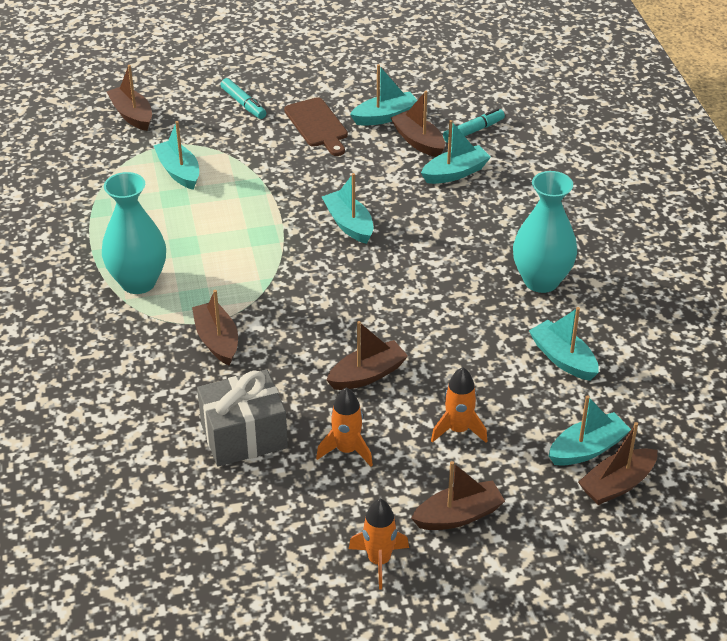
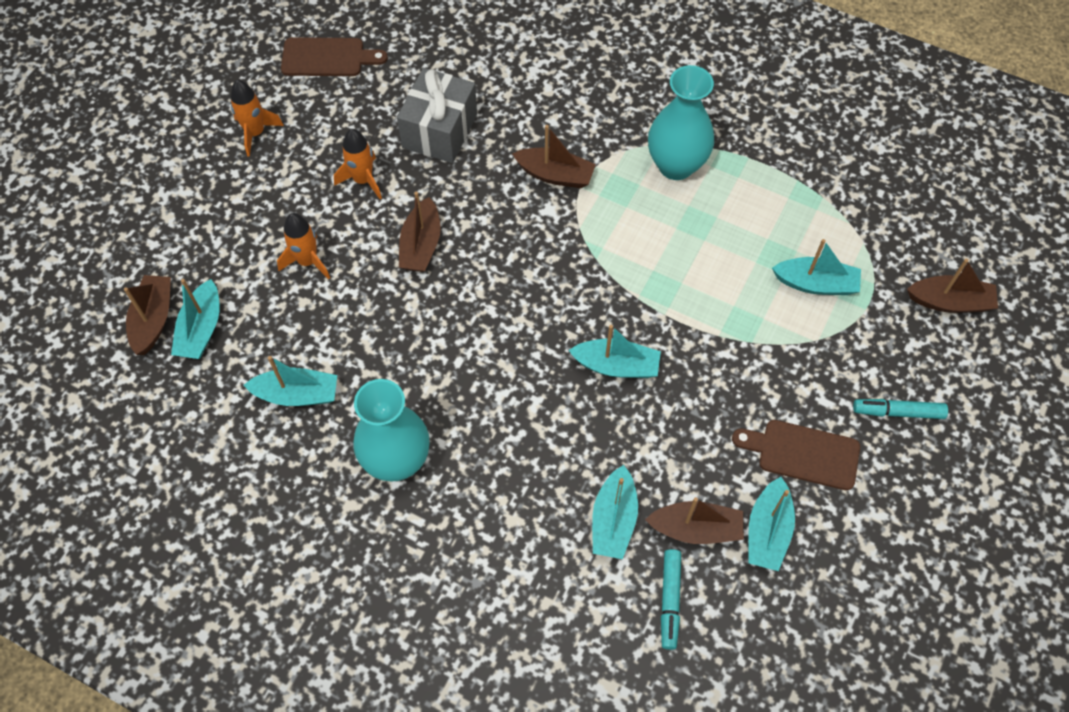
camera: 130 degrees right, 20 degrees up
brown boat [411,461,505,530] -> none
none -> brown cutting board [281,37,388,76]

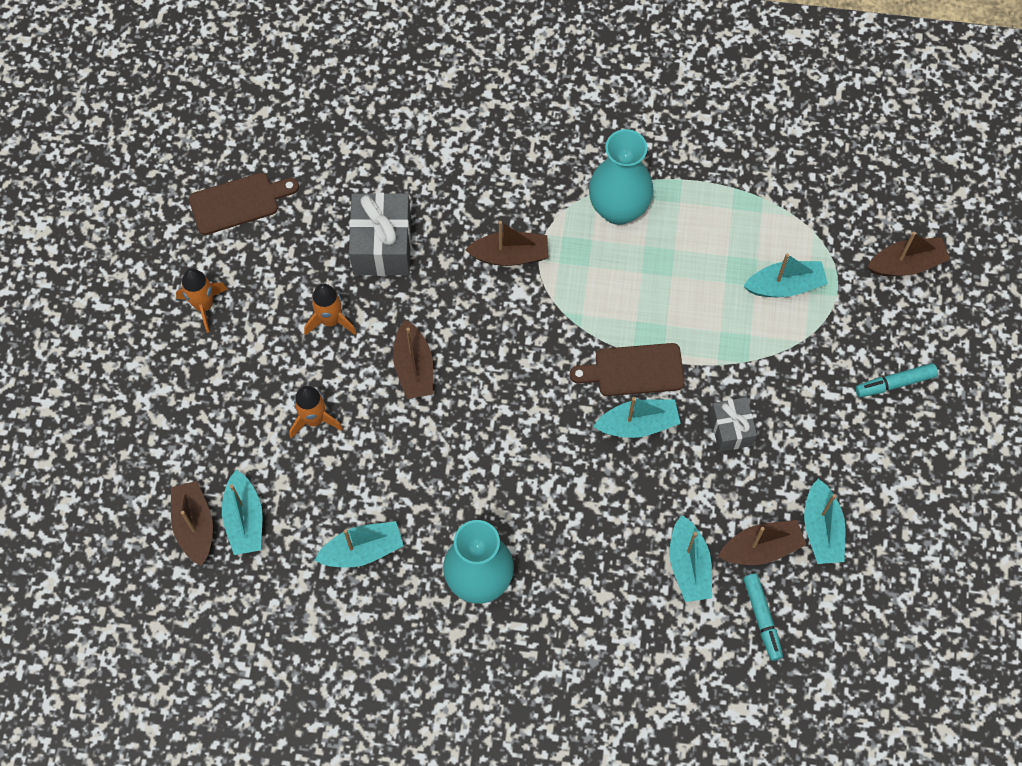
camera: 20 degrees left, 5 degrees up
brown cutting board [732,420,860,490] -> brown cutting board moved to [570,343,685,396]
none -> grey gift [710,397,757,452]

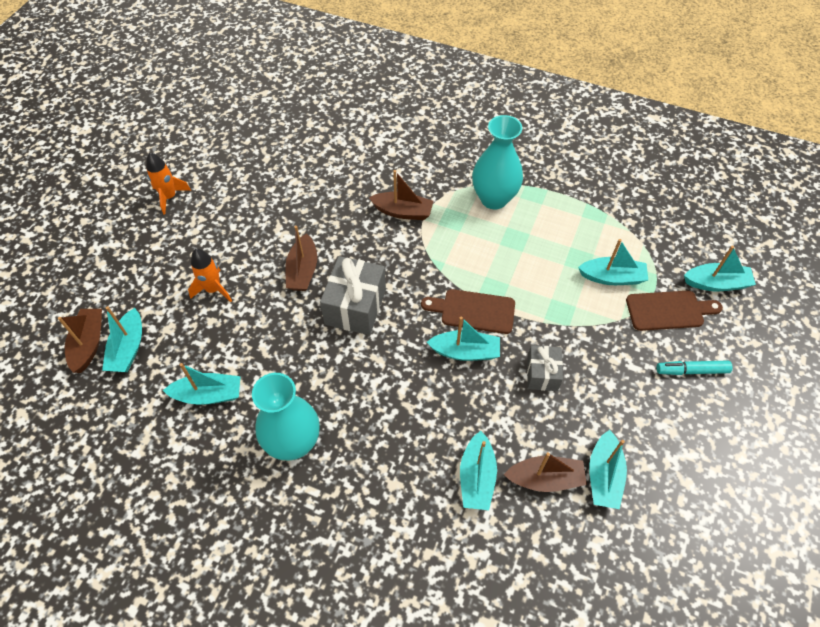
camera: 15 degrees right, 10 degrees down
brown cutting board [189,173,299,235] -> brown cutting board moved to [626,291,723,331]
orange rocket [304,283,356,336] -> none
grey gift [349,193,411,276] -> grey gift moved to [320,256,386,335]
turquoise marker [743,573,783,661] -> none
brown boat [868,232,950,276] -> turquoise boat [684,246,756,291]

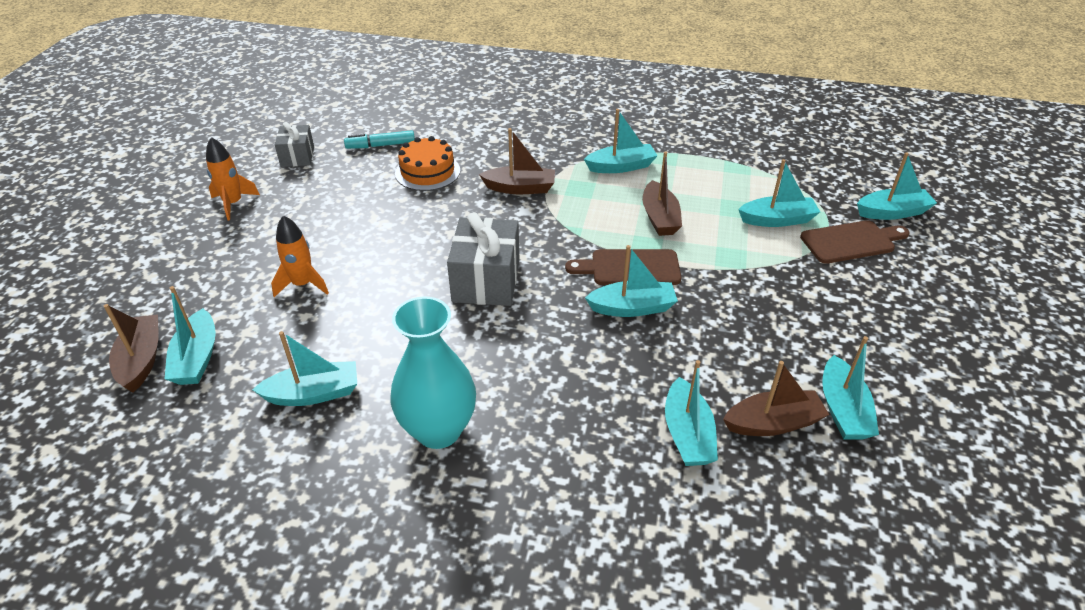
camera: 10 degrees left, 15 degrees down
brown boat [285,226,317,291] -> brown boat moved to [642,152,682,236]
turquoise vase [472,115,523,209] -> turquoise boat [584,109,658,173]
grey gift [527,345,563,391] -> grey gift moved to [275,122,314,167]
turquoise marker [656,361,733,375] -> turquoise marker moved to [344,130,415,149]
none -> orange cake [395,136,460,191]

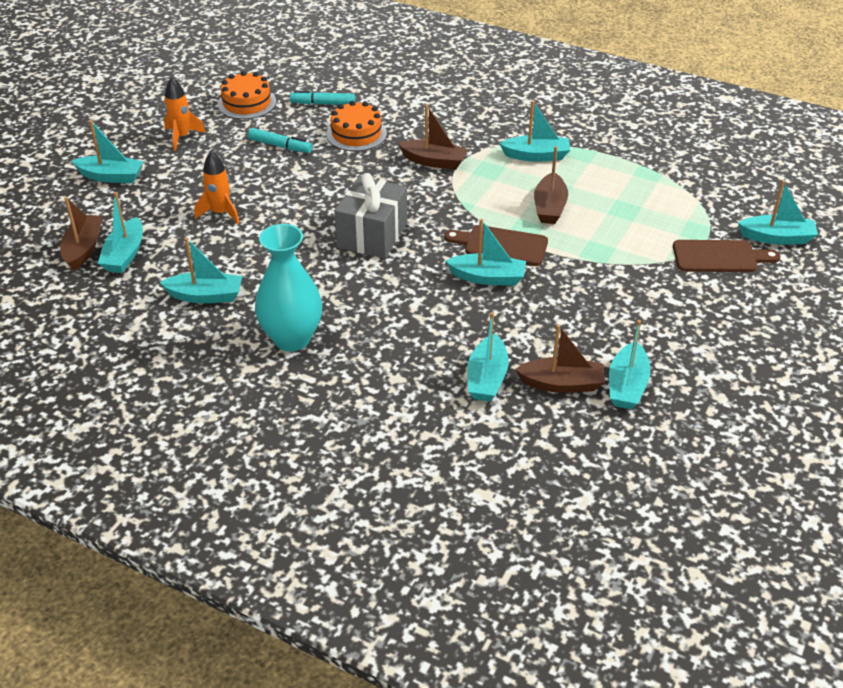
camera: 15 degrees right, 0 degrees up
grey gift [275,122,314,167] -> orange cake [218,71,276,119]
turquoise boat [738,159,820,227] -> turquoise boat moved to [72,120,144,183]
none -> turquoise marker [248,128,312,153]

